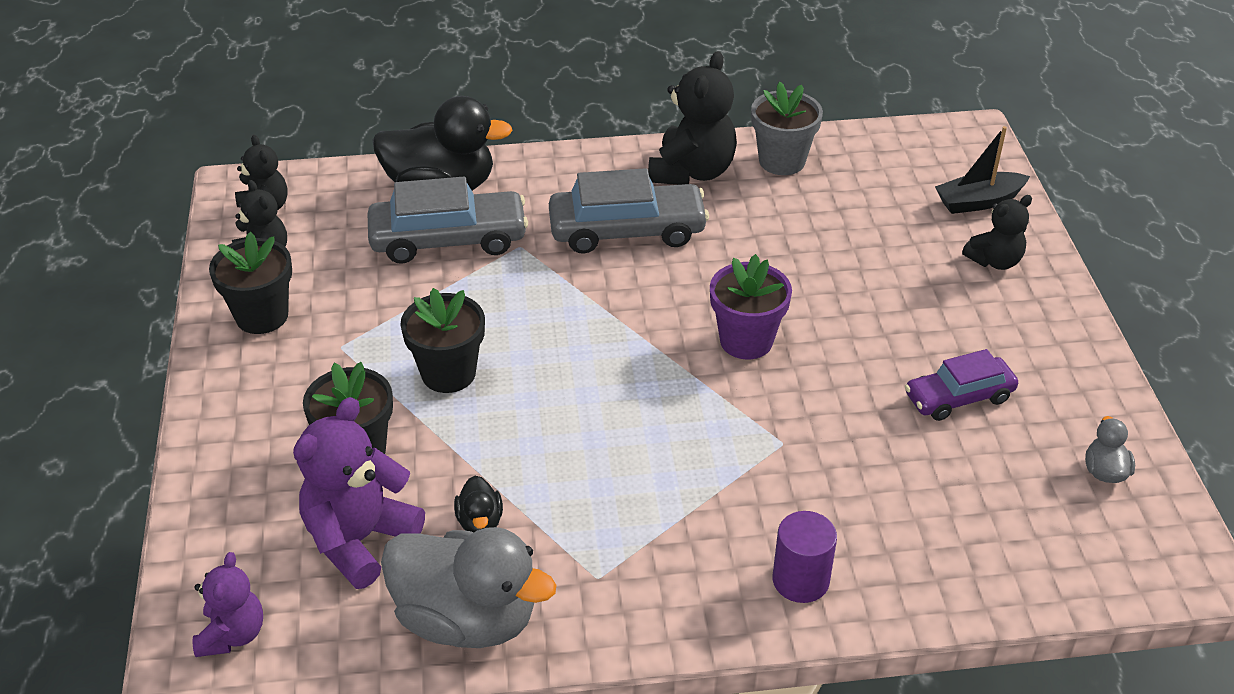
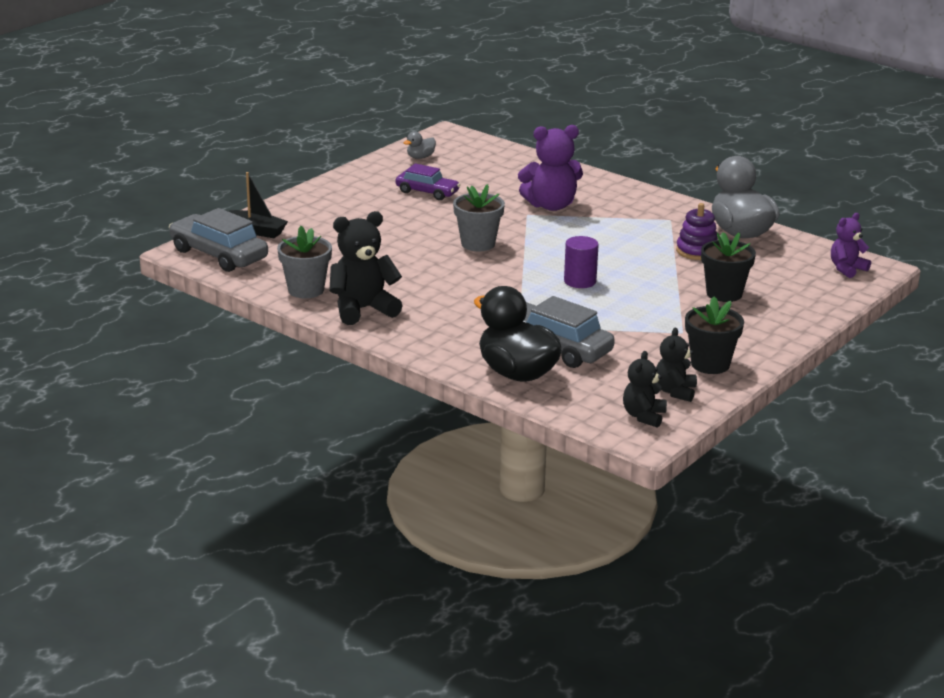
camera: 135 degrees left, 15 degrees down
purple teddy bear [293,397,425,589] -> purple teddy bear moved to [518,125,583,211]
black flower pot [400,288,485,393] -> none
black duck [454,476,503,532] -> purple stacking toy [676,203,718,260]
grey car [549,168,709,254] -> grey car moved to [169,208,268,272]
purple flower pot [710,254,792,359] -> grey flower pot [453,184,505,251]
purple cylinder [773,511,837,603] -> purple cylinder moved to [564,236,598,288]
black teddy bear [962,195,1032,270] -> none

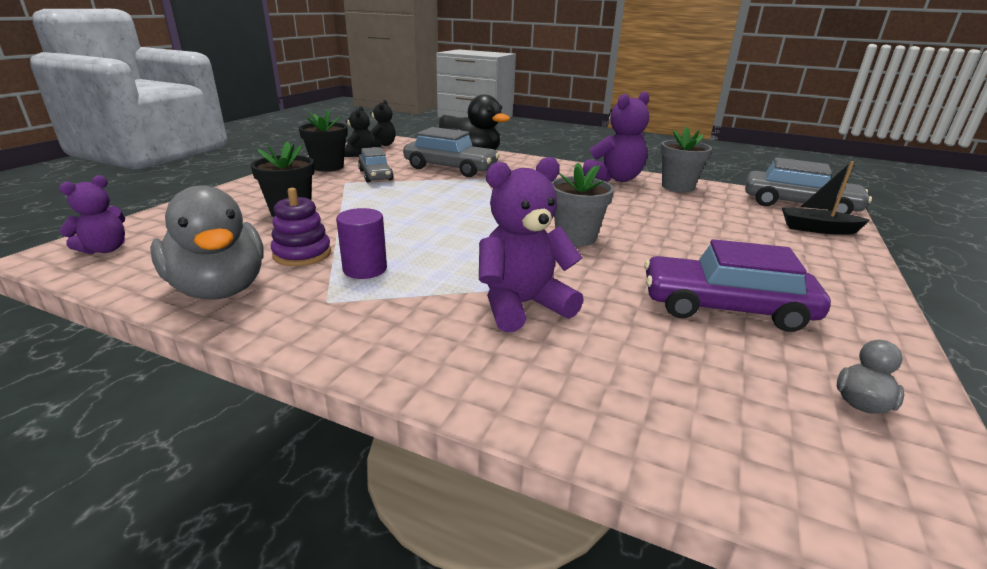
camera: 165 degrees right, 0 degrees up
black teddy bear [329,211,403,325] -> purple teddy bear [583,92,649,182]
purple car [396,163,460,200] -> purple car [644,239,831,332], size x1.59
purple cylinder [564,236,598,288] -> purple cylinder moved to [336,208,387,279]
none -> grey car [358,147,394,182]

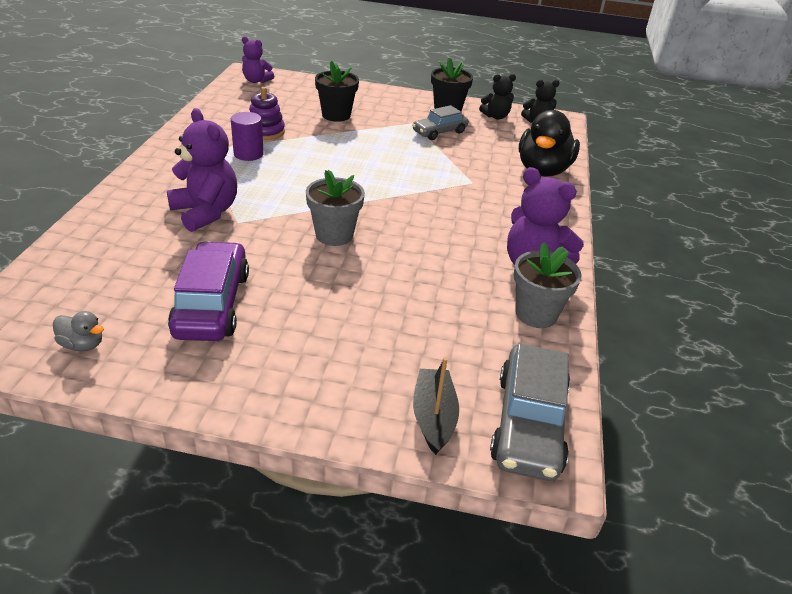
camera: 75 degrees right, 10 degrees up
grey duck [150,185,264,299] -> none
grey car [403,127,500,177] -> none

